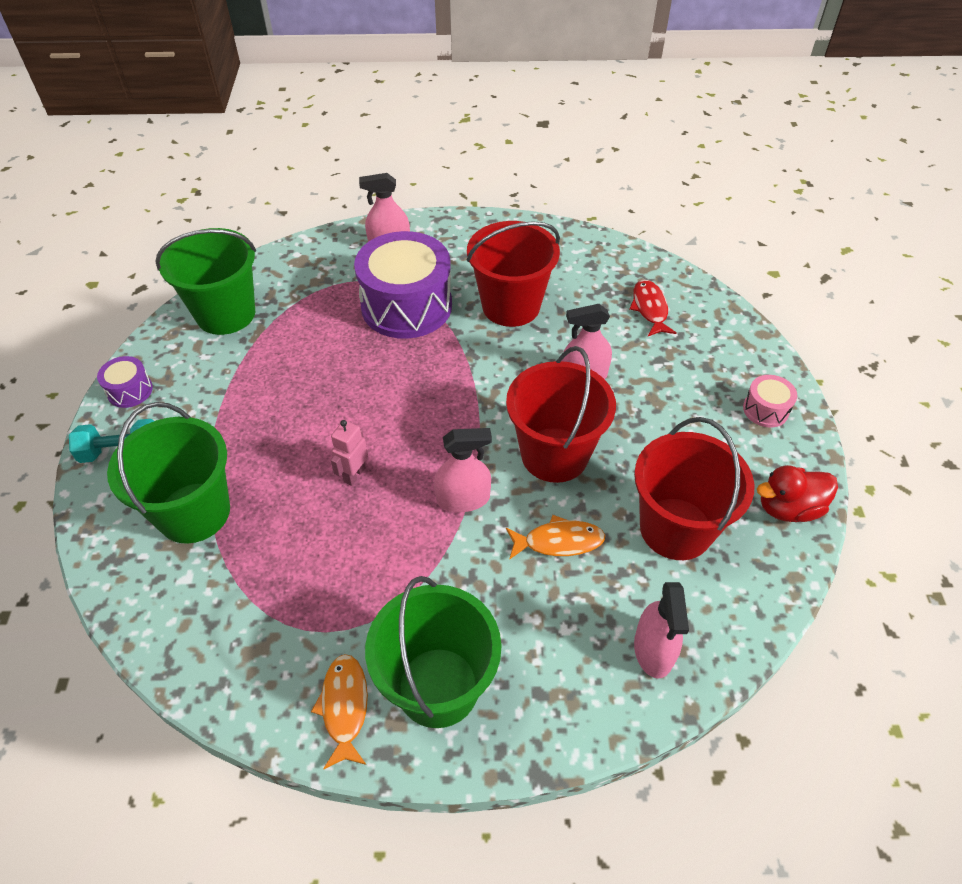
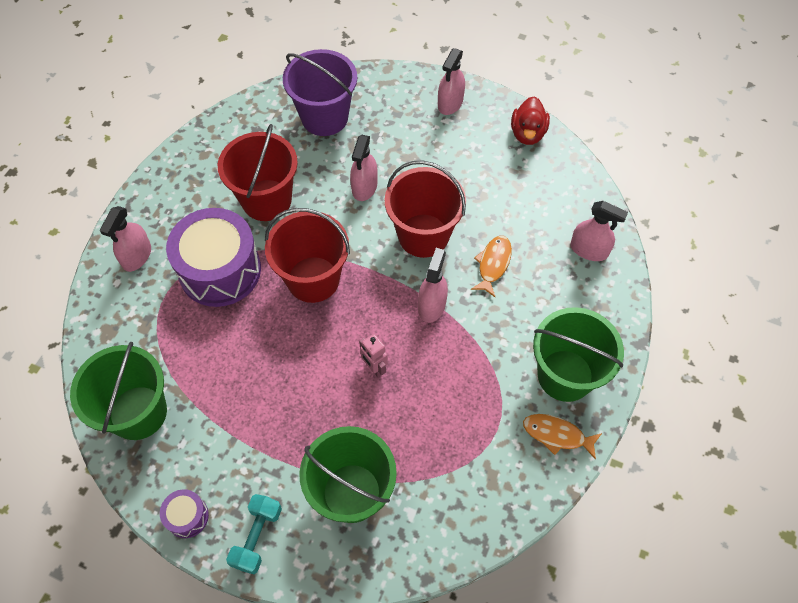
camera: 65 degrees left, 10 degrees up
red fish [629,280,676,336] -> purple bucket [283,49,357,136]
red bucket [634,417,755,560] -> red bucket moved to [265,208,350,303]
pink drum [743,375,797,428] -> pink spray bottle [438,48,465,115]

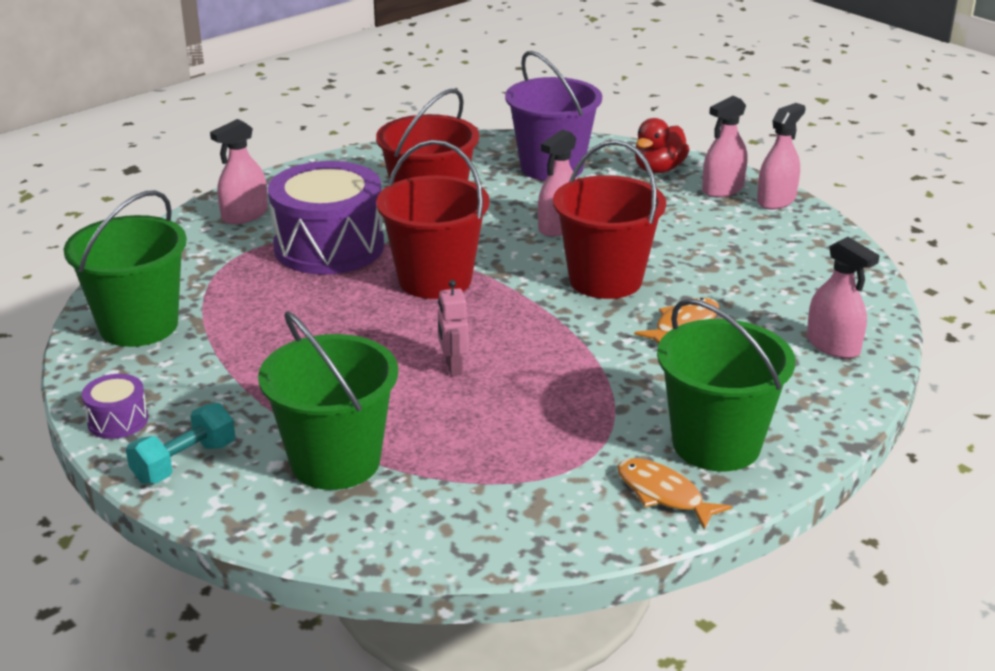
camera: 25 degrees right, 30 degrees down
pink spray bottle [418,248,448,323] -> pink spray bottle moved to [757,103,805,209]
red duck [511,97,550,145] -> red duck moved to [635,118,689,173]

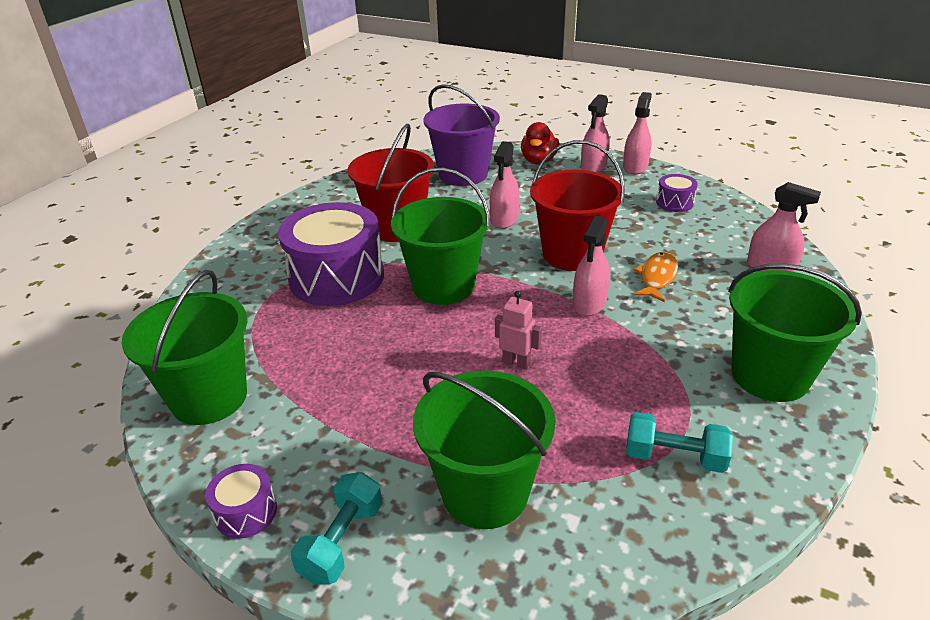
camera: 20 degrees left, 5 degrees up
pink spray bottle [210,119,268,224] -> pink spray bottle moved to [573,216,610,316]
red bucket [376,140,490,299] -> green bucket [391,168,490,305]
pink robot [438,280,469,376] -> pink robot turned 150 degrees clockwise [495,291,542,370]
orange fish [617,458,732,529] -> none
none -> turquoise dumbbell [626,412,733,473]
none -> purple drum [656,174,698,212]

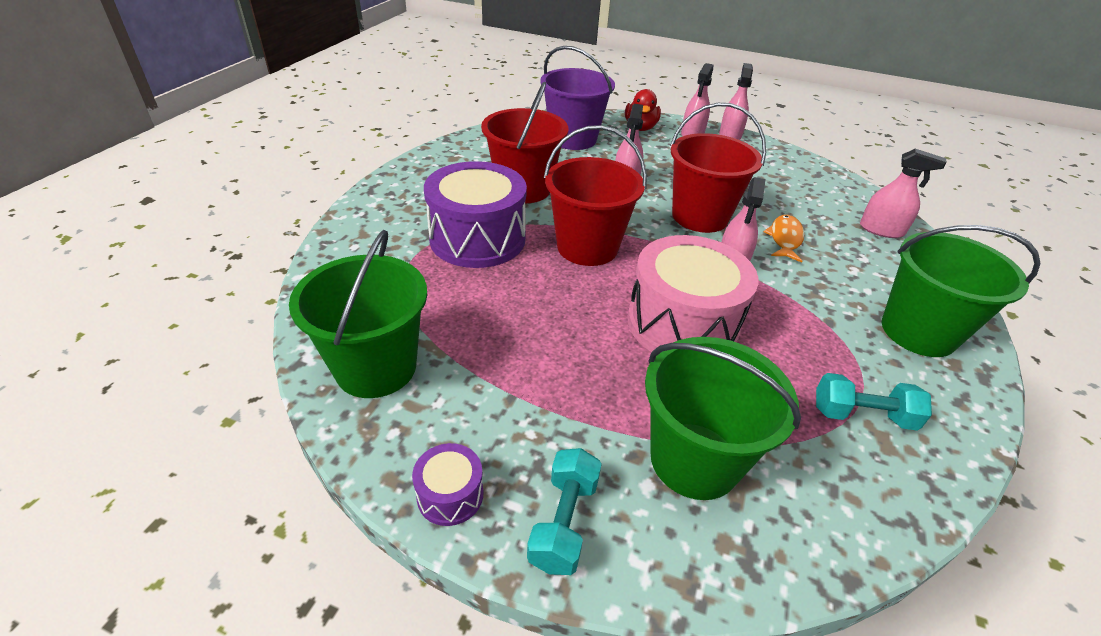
camera: 10 degrees left, 5 degrees up
green bucket [391,168,490,305] -> red bucket [544,125,647,266]
pink robot [495,291,542,370] -> pink drum [628,235,758,352]
purple drum [656,174,698,212] -> none

